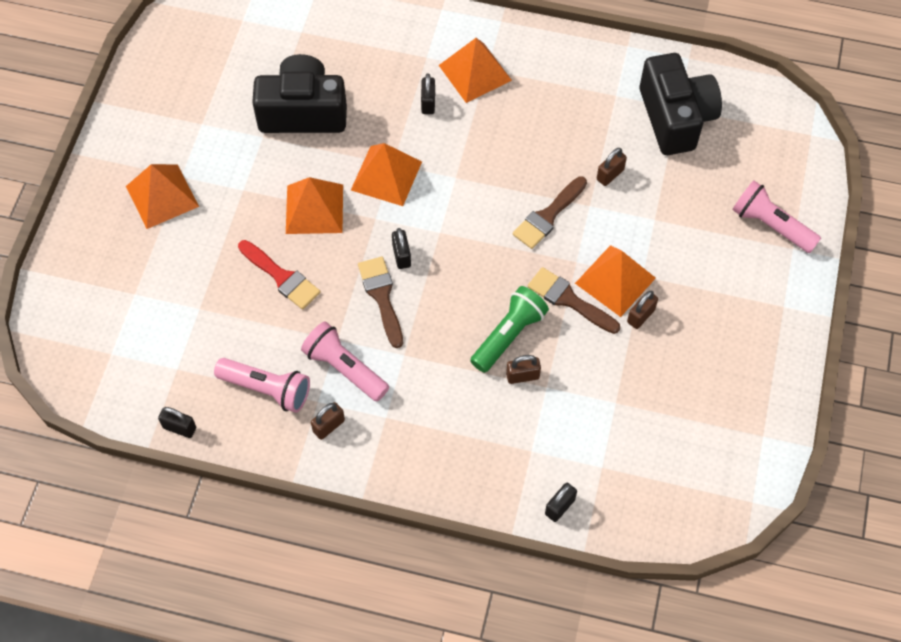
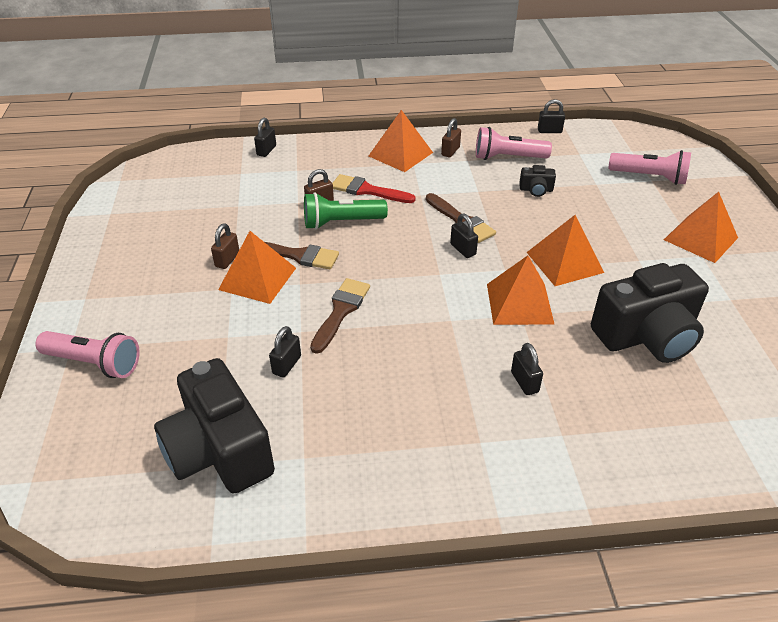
camera: 160 degrees right, 20 degrees down
red brush [238,240,320,310] -> red brush moved to [332,174,416,203]
pink flashlight [301,321,389,401] -> pink flashlight moved to [608,150,691,185]
orange pyramid [439,38,512,103] -> orange pyramid moved to [369,110,433,172]
green flashlight [470,286,549,373] -> green flashlight turned 60 degrees clockwise [304,192,388,229]
brown padlock [597,148,627,186] -> black padlock [269,326,301,378]
none -> black camera [519,165,556,197]

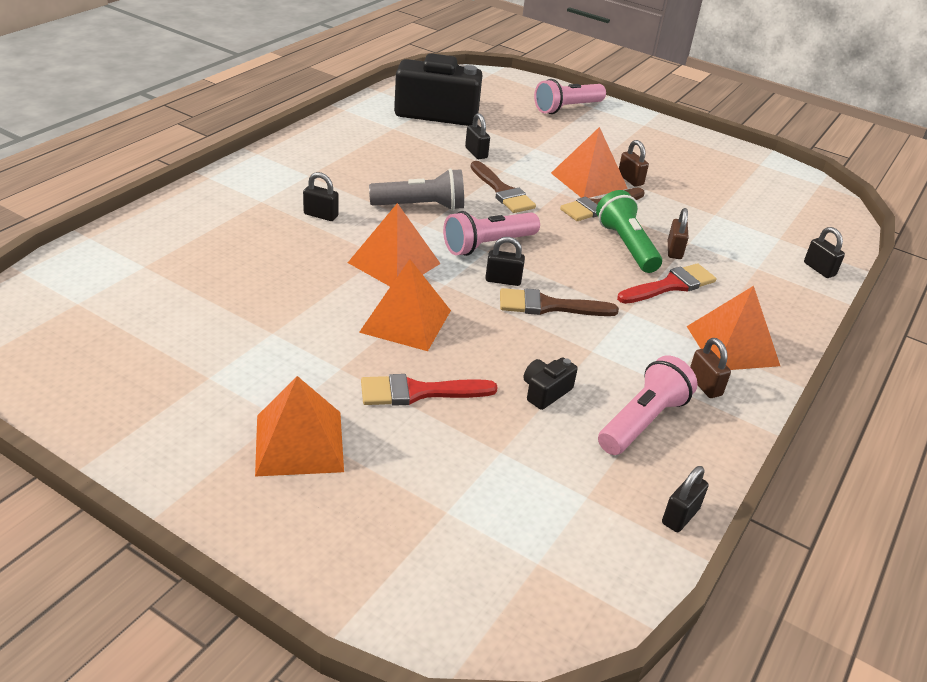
camera: 125 degrees right, 5 degrees down
green flashlight [304,192,388,229] -> green flashlight turned 45 degrees counterclockwise [596,190,662,273]
black camera [591,263,709,363] -> none
pink flashlight [608,150,691,185] -> pink flashlight moved to [443,211,540,256]
none -> red brush [361,374,498,406]
none -> grey flashlight [369,168,464,211]

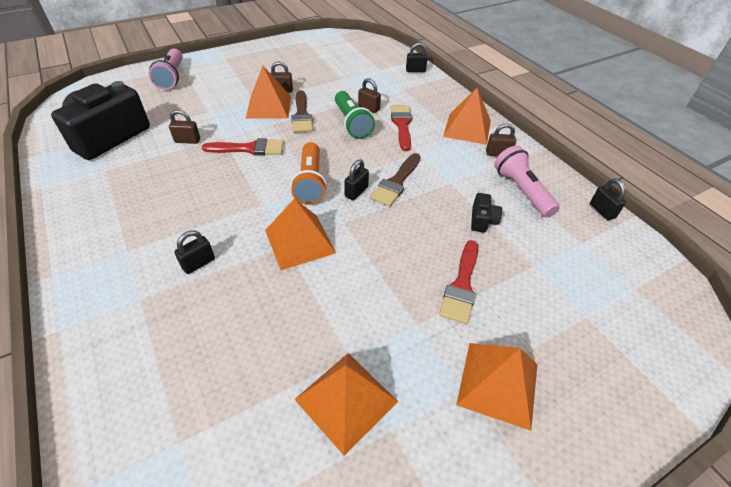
camera: 60 degrees left, 10 degrees up
orange pyramid [359,259,451,351] -> orange pyramid moved to [294,353,398,456]
grey flashlight [369,168,464,211] -> none
pink flashlight [443,211,540,256] -> orange flashlight [291,142,327,205]
black padlock [465,113,490,159] -> brown padlock [169,110,200,144]
brown brush [471,161,536,213] -> red brush [202,138,284,156]
black camera [523,357,578,410] -> black camera turned 150 degrees counterclockwise [471,193,502,233]
green flashlight [596,190,662,273] -> green flashlight turned 120 degrees counterclockwise [335,91,375,139]

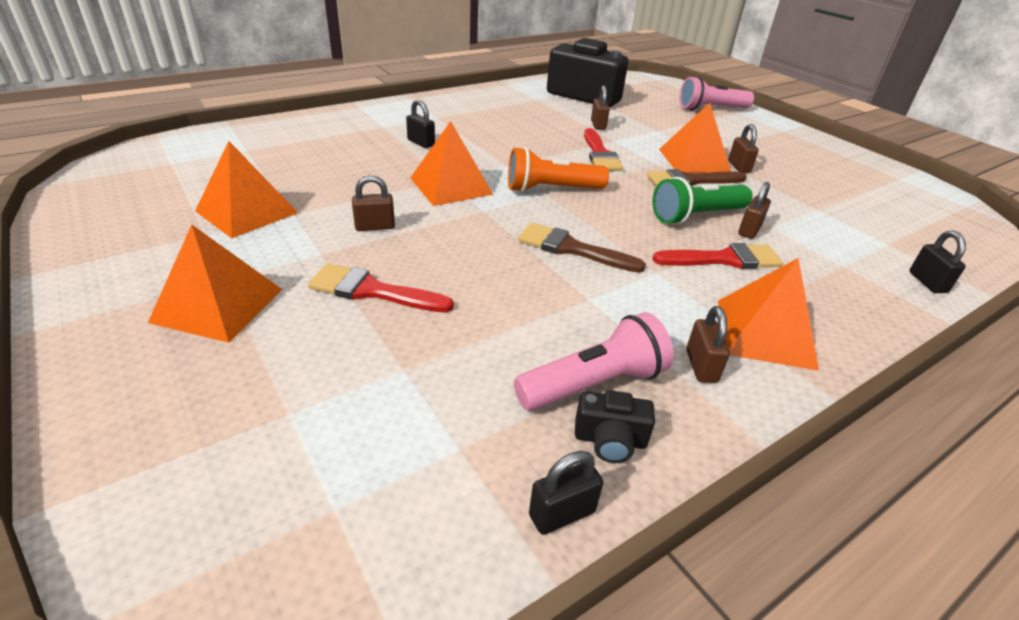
camera: 85 degrees right, 10 degrees down
black padlock [344,159,369,200] -> none
black camera [471,193,502,233] -> black camera moved to [575,390,655,463]
none -> brown padlock [352,175,395,231]

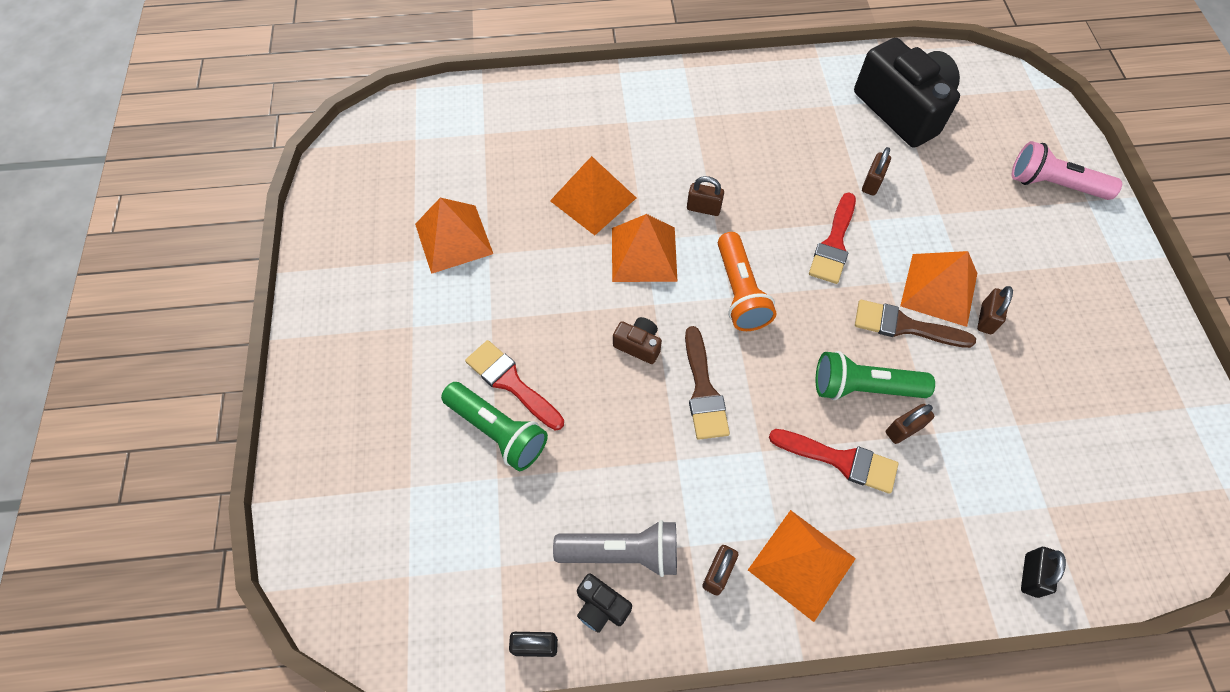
camera: 30 degrees right, 25 degrees up
orange pyramid [148,225,282,343] -> orange pyramid moved to [550,156,636,235]
brown padlock [352,175,395,231] -> brown padlock moved to [687,176,724,216]
black padlock [406,100,435,148] -> none
orange flashlight [508,147,609,192] -> orange flashlight turned 120 degrees counterclockwise [718,232,776,331]
pink flashlight [514,312,674,411] -> grey flashlight [553,520,677,577]
brown brush [518,223,646,273] -> brown brush turned 150 degrees counterclockwise [685,326,730,440]
none -> green flashlight [441,382,548,471]
none -> brown camera [613,317,662,364]

